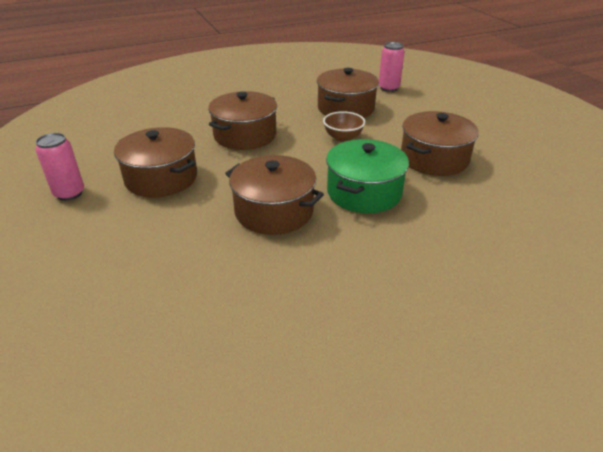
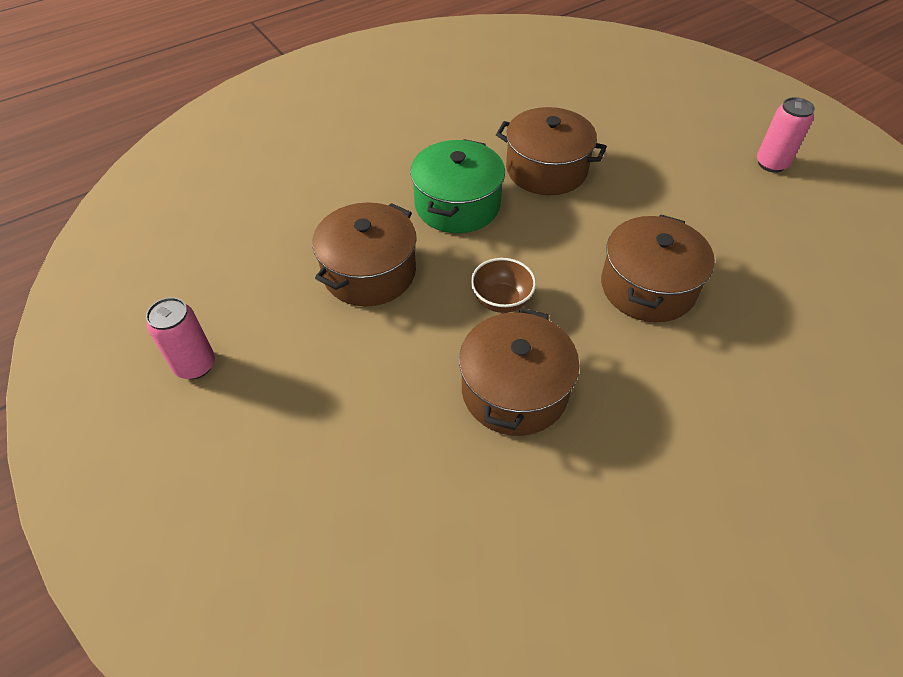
camera: 170 degrees right, 15 degrees up
brown pot [114,127,197,197] -> none
pink can [379,42,405,92] -> pink can moved to [146,297,215,379]

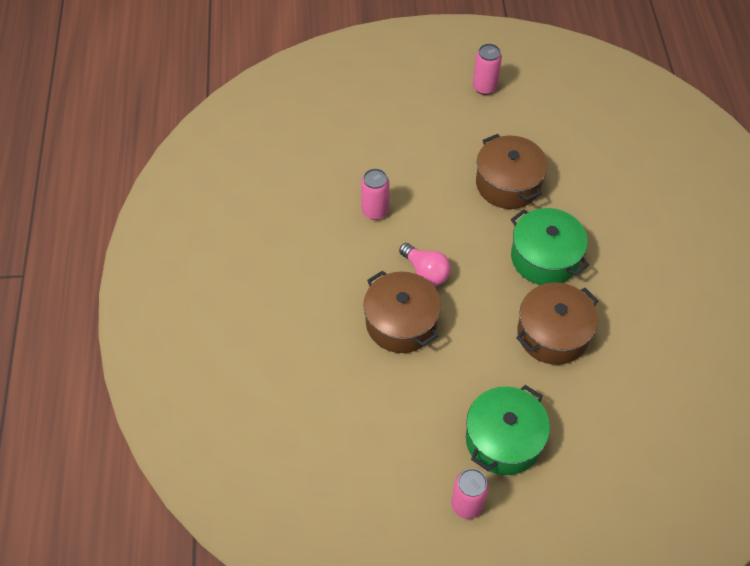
camera: 120 degrees right, 5 degrees up
brown pot [459,308,579,436] -> pink can [361,169,389,220]
brown bowl [471,258,536,313] -> none
none -> pink light bulb [399,243,451,286]
none -> green pot [466,385,550,475]

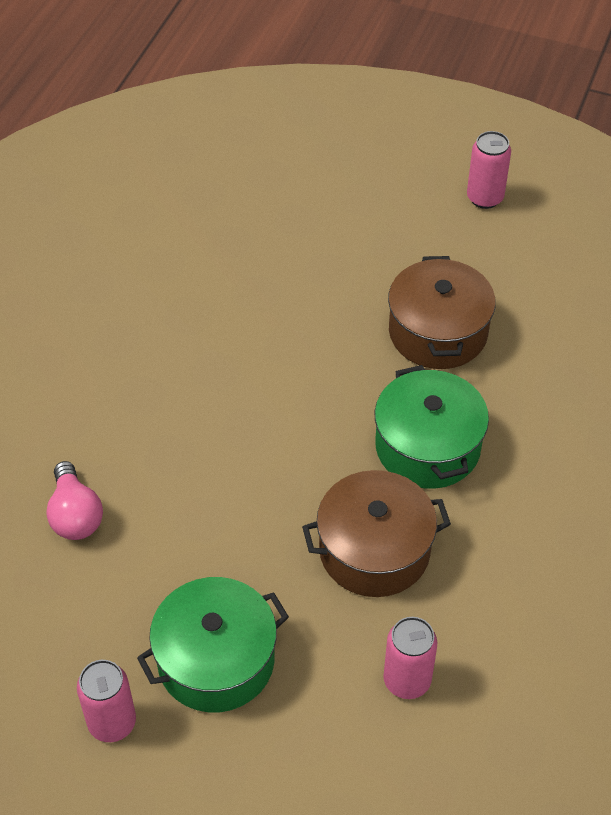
camera: 25 degrees right, 5 degrees down
pink can [361,169,389,220] -> pink can moved to [383,617,437,699]
brown pot [363,271,441,353] -> none
pink light bulb [399,243,451,286] -> pink light bulb moved to [46,461,103,540]

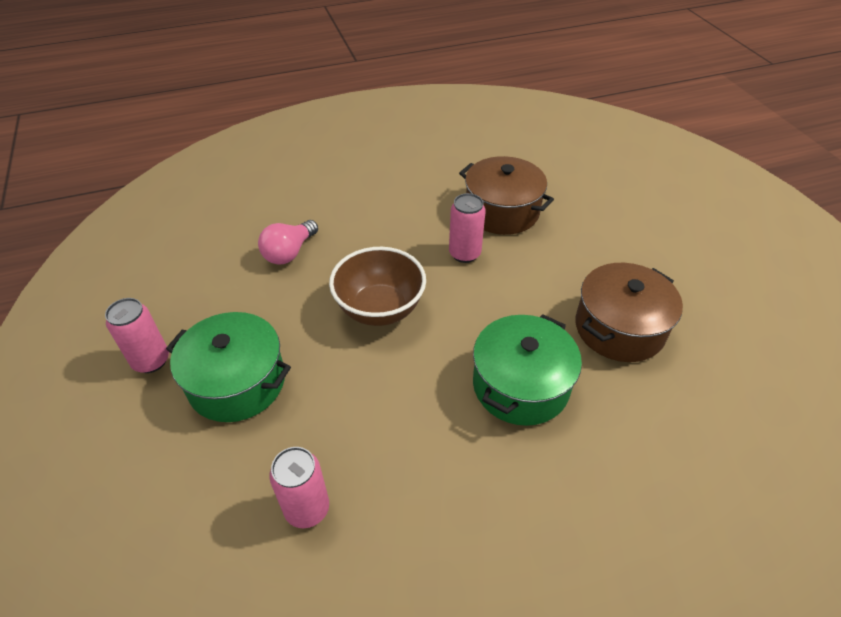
camera: 50 degrees right, 5 degrees down
brown pot [302,470,451,597] -> brown pot moved to [459,156,554,235]
pink can [467,131,511,209] -> pink can moved to [449,193,486,263]
none -> brown bowl [329,247,426,326]

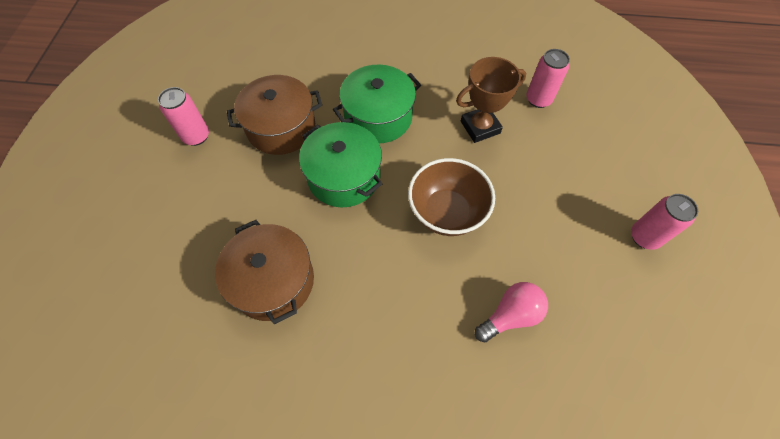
camera: 155 degrees left, 15 degrees up
green pot [166,312,291,422] -> green pot moved to [299,122,382,207]
pink can [449,193,486,263] -> pink can moved to [158,87,209,146]
none -> brown trophy [456,57,526,143]

